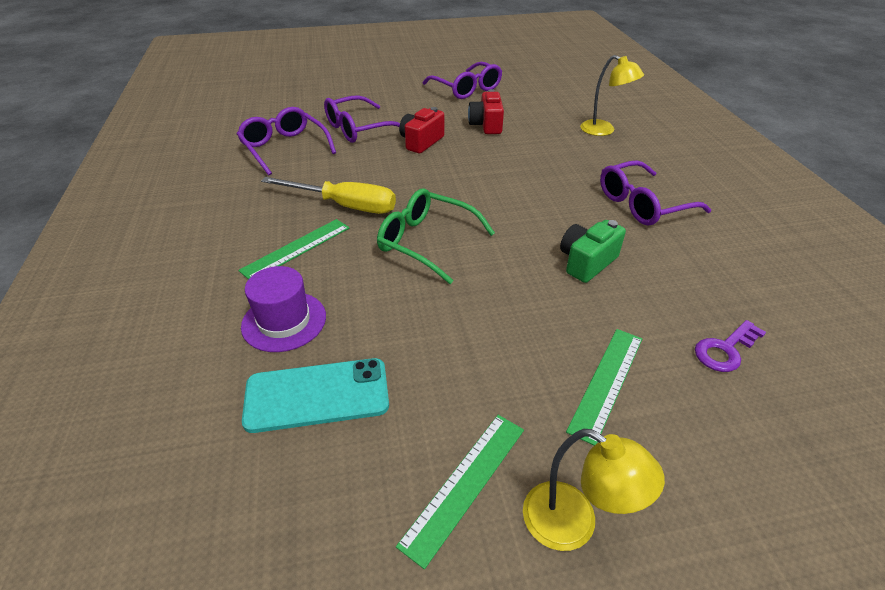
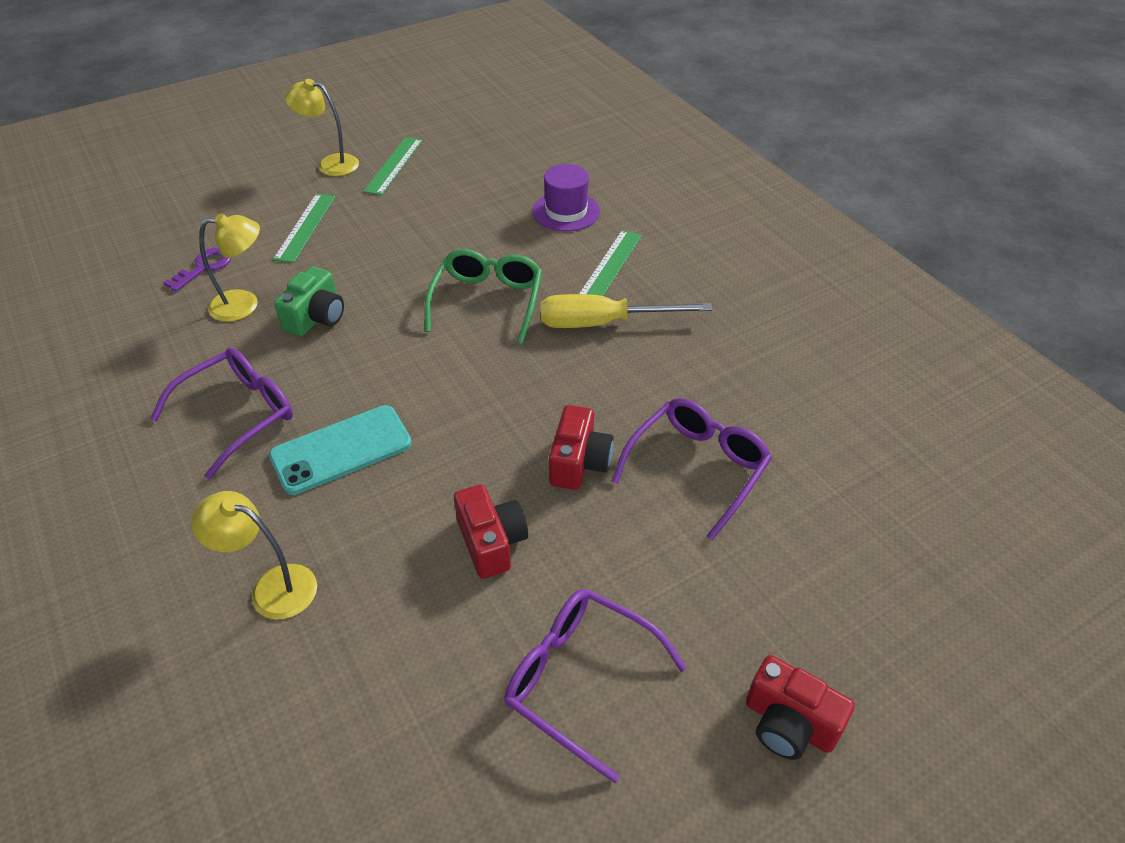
camera: 160 degrees right, 5 degrees up
purple glasses [237,107,336,175] -> none
turquoise phone [242,358,389,433] -> turquoise phone moved to [269,405,412,495]
green glasses [377,188,495,284] -> green glasses turned 90 degrees counterclockwise [425,249,542,344]
none -> yellow lamp [199,213,260,322]
none -> red camera [746,655,855,760]

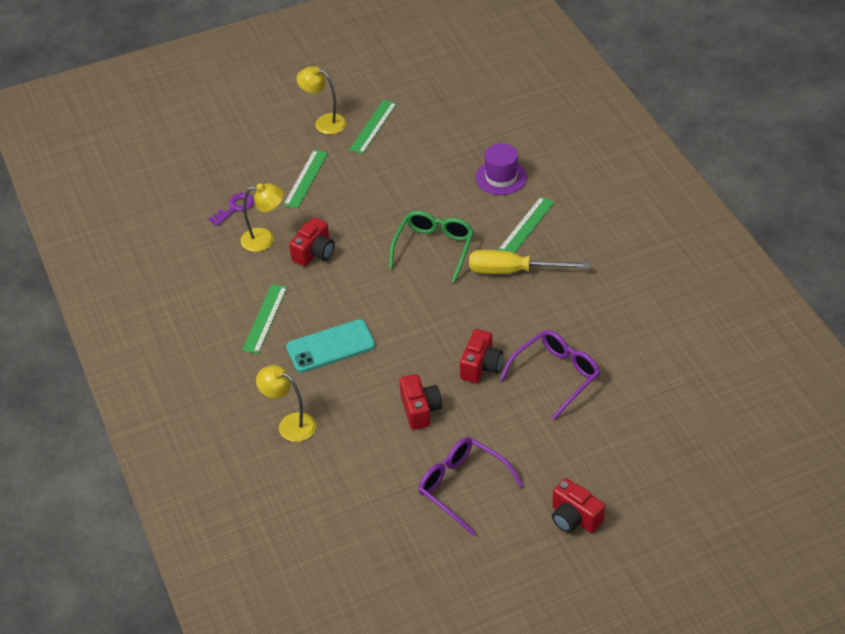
camera: 10 degrees right, 0 degrees up
purple glasses [150,348,293,479] -> green ruler [242,284,287,354]
green camera [274,267,344,336] -> red camera [289,218,335,266]

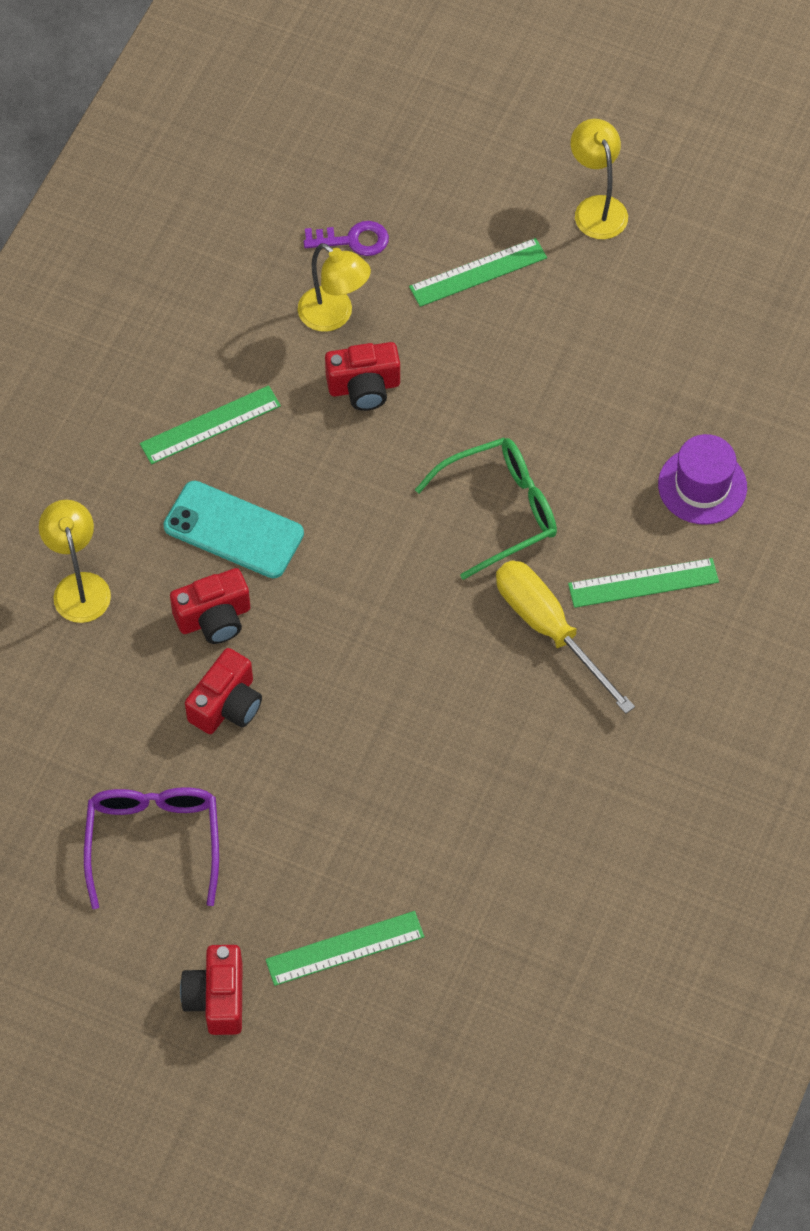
camera: 45 degrees right, 15 degrees up
green ruler [349,100,397,154] -> green ruler moved to [265,911,424,986]
red camera [460,329,503,383] -> red camera moved to [170,568,250,644]
purple glasses [499,330,600,420] -> none

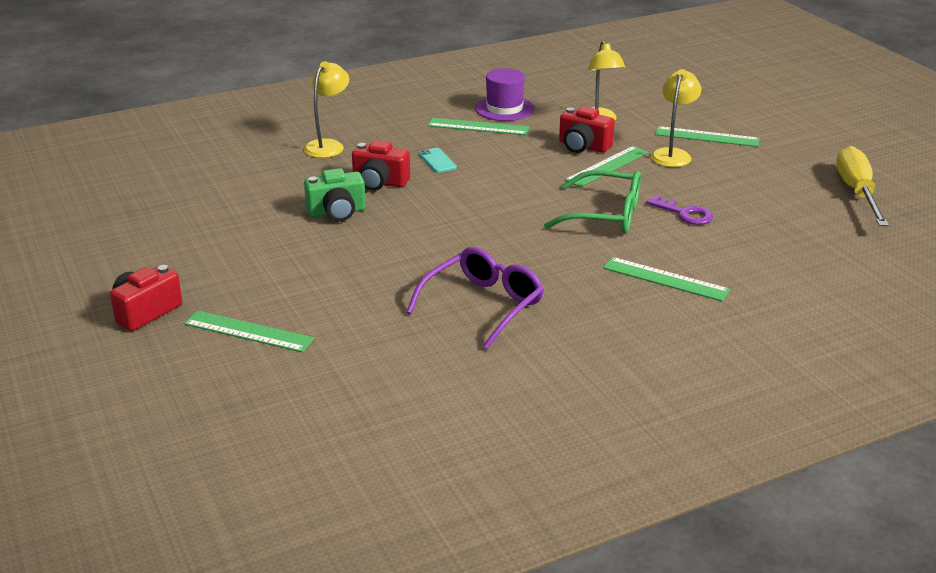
camera: 40 degrees right, 30 degrees down
purple glasses [84,787,219,909] -> purple glasses moved to [406,247,544,349]
turquoise phone [163,481,304,578] -> turquoise phone [419,148,457,173], size x0.50
red camera [185,648,262,734] -> green camera [304,168,366,221]
purple key [304,221,389,256] -> purple key moved to [646,195,713,225]
yellow screwdriver [496,560,635,714] -> yellow screwdriver moved to [836,146,889,226]
yellow lamp [571,119,628,239] -> yellow lamp moved to [651,69,702,167]
purple hat [658,434,747,525] -> purple hat moved to [475,68,534,121]
none -> green ruler [565,146,648,187]

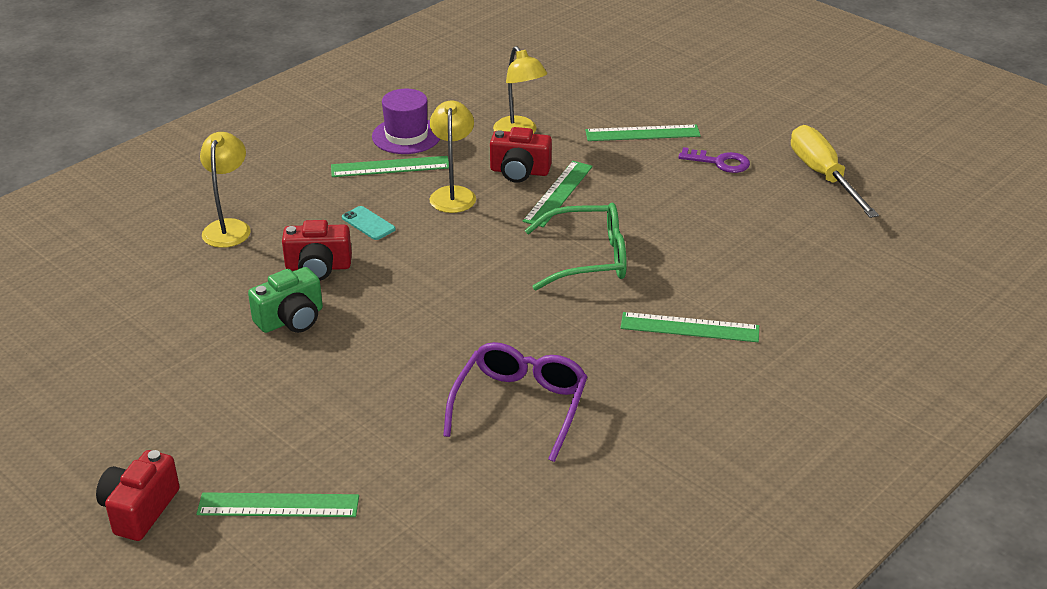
camera: 20 degrees left, 5 degrees up
purple key [646,195,713,225] -> purple key moved to [678,147,750,173]
yellow lamp [651,69,702,167] -> yellow lamp moved to [430,100,476,213]

